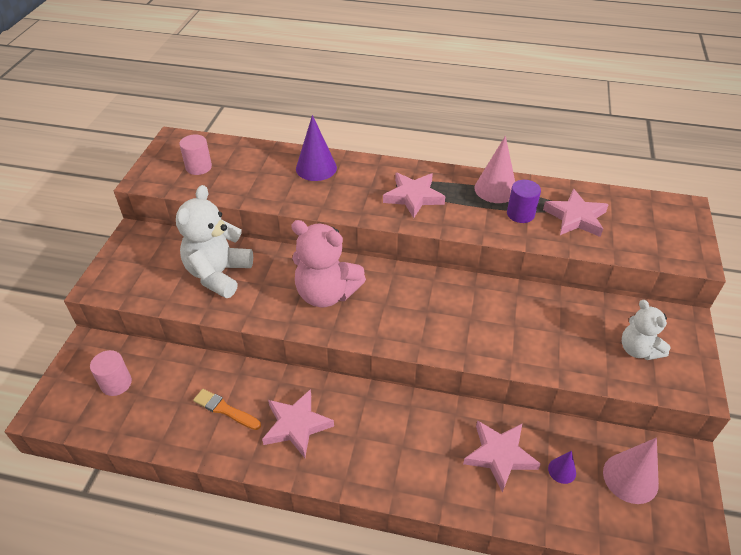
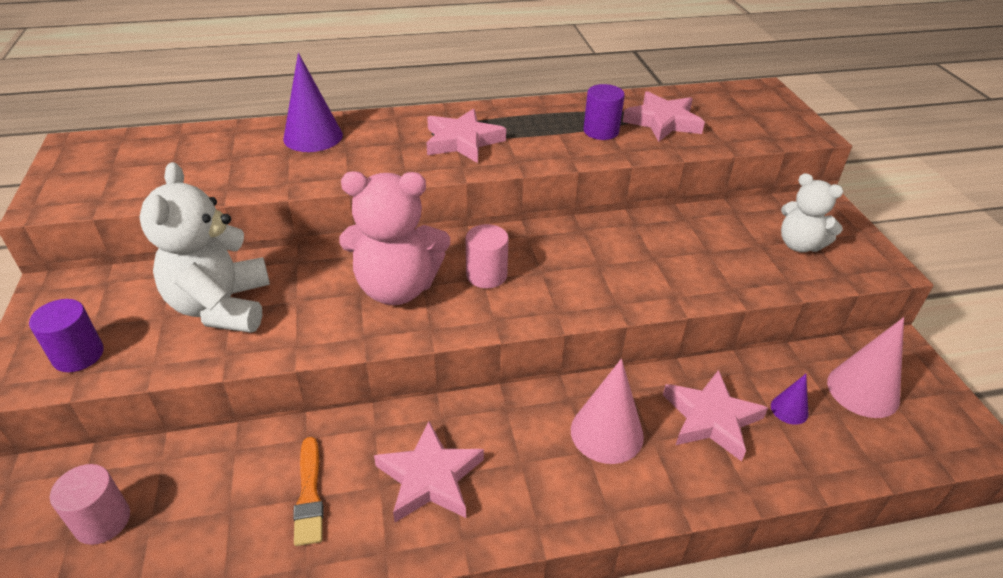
camera: 25 degrees left, 5 degrees down
pink cylinder [179,135,212,175] -> pink cylinder moved to [466,224,509,288]
orange brush [193,389,261,430] -> orange brush turned 105 degrees counterclockwise [293,437,323,546]
pink cone [474,136,515,203] -> pink cone moved to [571,359,644,464]
none -> purple cylinder [29,299,104,372]

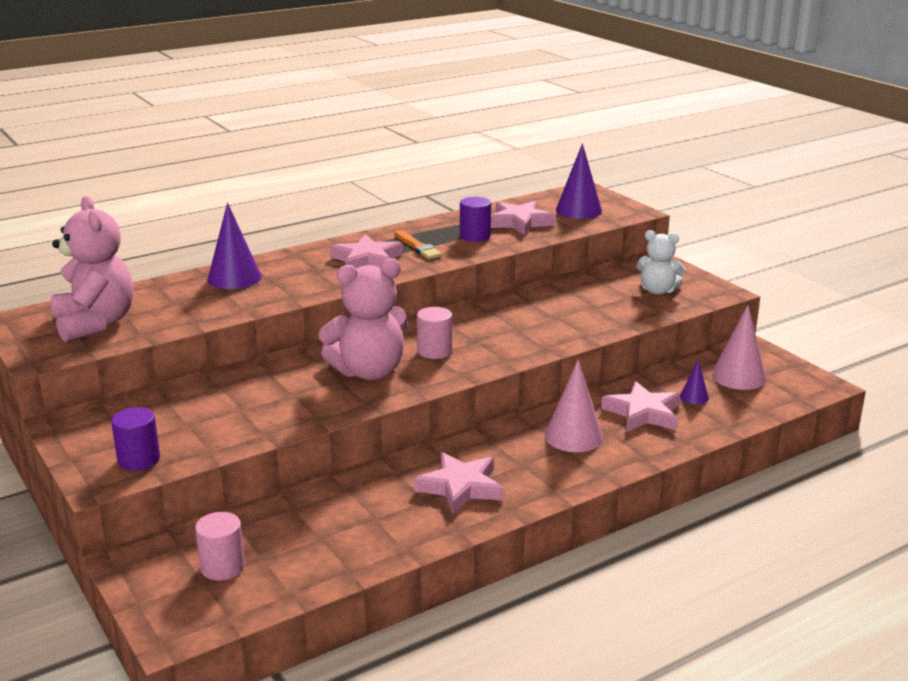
camera: 20 degrees left, 15 degrees down
white teddy bear [140,162,270,333] -> none
orange brush [293,437,323,546] -> orange brush moved to [395,230,442,259]
none -> pink teddy bear [51,196,134,342]
none -> purple cone [556,143,602,219]

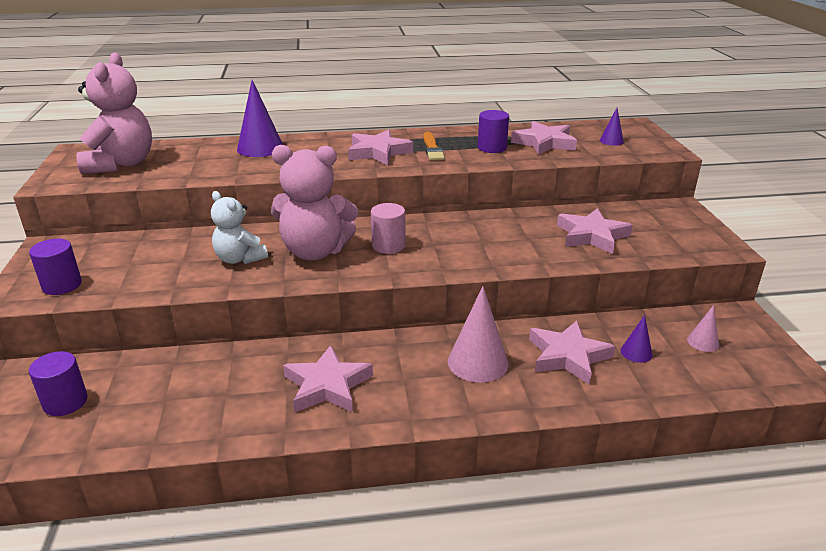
camera: 25 degrees right, 5 degrees up
pink cylinder [195,512,245,580] -> purple cylinder [29,351,88,416]
purple cone [556,143,602,219] -> purple cone [600,108,624,146], size x0.52
white teddy bear [636,230,686,295] -> white teddy bear moved to [211,191,268,264]
pink cone [712,305,766,390] -> pink cone [687,305,719,352], size x0.52
none -> pink star [557,208,633,254]

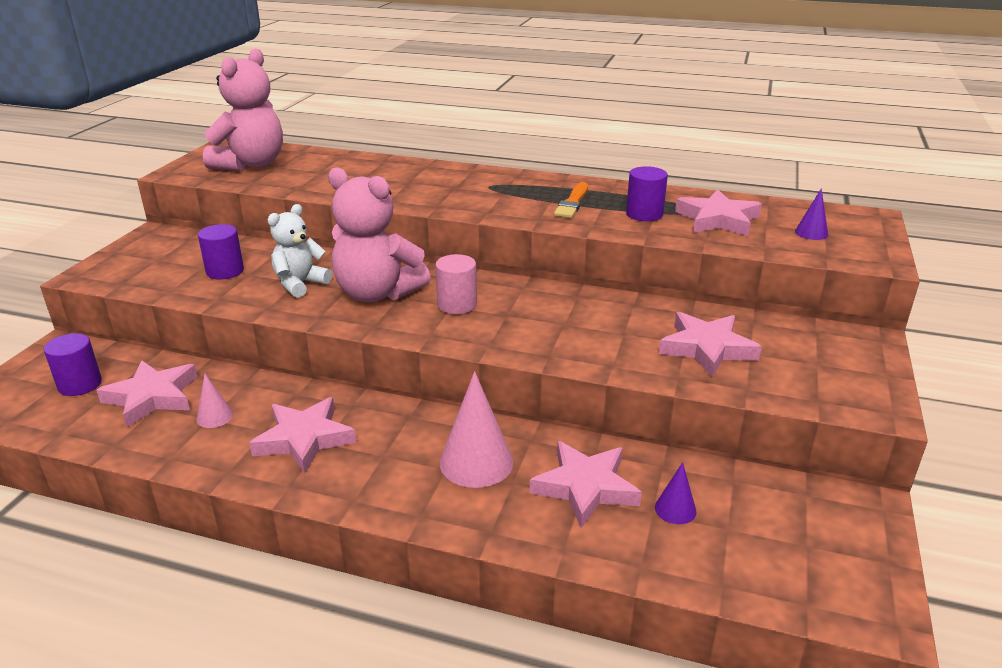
camera: 25 degrees right, 0 degrees up
purple cylinder [29,239,82,295] -> purple cylinder moved to [198,224,244,279]
white teddy bear [211,191,268,264] -> white teddy bear turned 60 degrees clockwise [267,204,332,298]
purple cone [237,80,283,157] -> none
pink star [348,130,413,165] -> pink star moved to [96,360,198,428]
pink cone [687,305,719,352] -> pink cone moved to [196,374,233,428]

